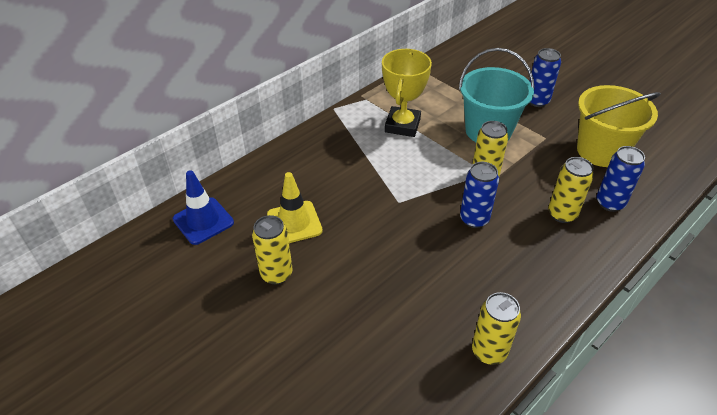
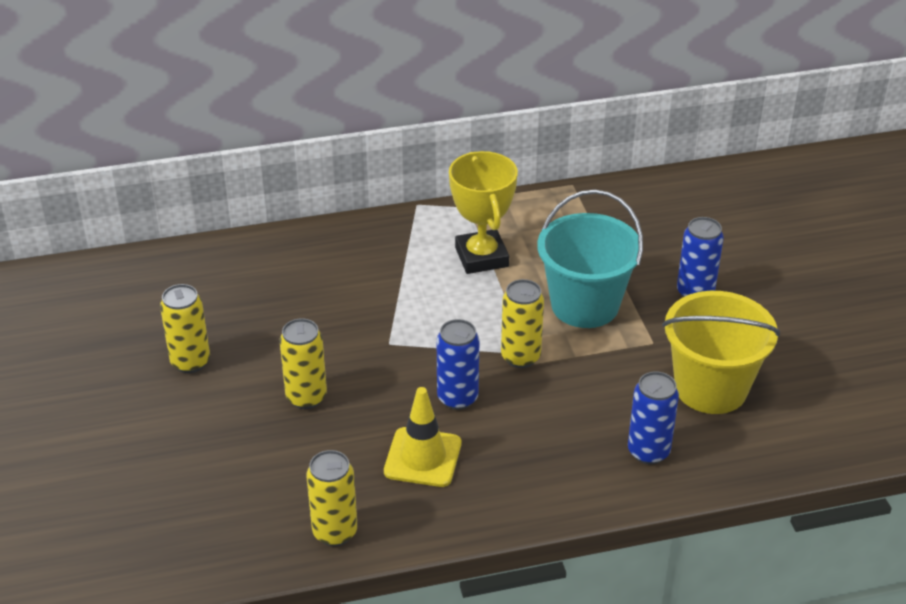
camera: 30 degrees right, 5 degrees down
blue traffic cone [173,170,234,245] -> none
yellow traffic cone [267,172,323,243] -> yellow traffic cone moved to [384,387,461,487]
yellow trophy [382,49,432,137] -> yellow trophy turned 60 degrees counterclockwise [449,151,518,274]
yellow can [548,157,594,223] -> yellow can moved to [279,319,327,409]

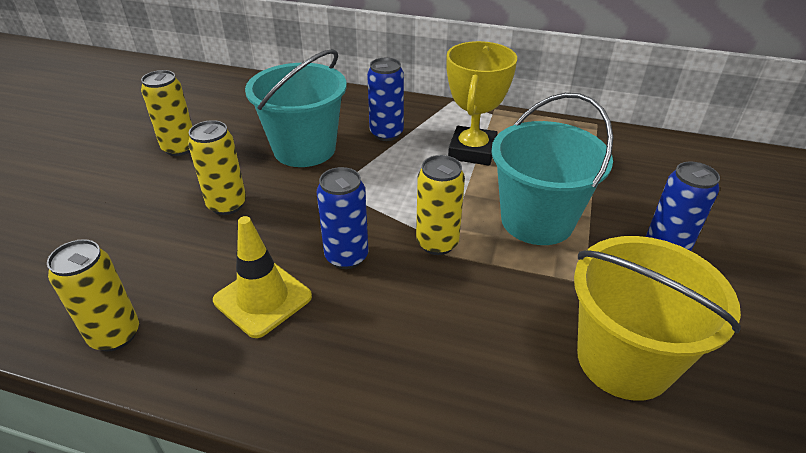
camera: 30 degrees right, 0 degrees up
blue can [628,371,679,464] -> blue can moved to [367,58,404,141]
none -> turquoise bucket [245,49,347,167]

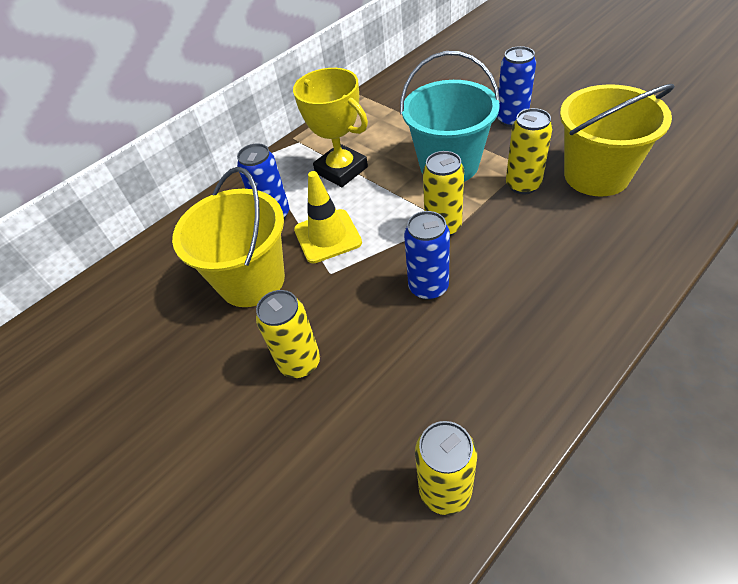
camera: 55 degrees left, 10 degrees up
yellow can [141,70,192,156] -> yellow can moved to [506,108,553,194]
yellow traffic cone [213,216,312,338] -> yellow traffic cone moved to [294,171,362,263]
turquoise bucket [245,49,347,167] -> yellow bucket [172,167,285,307]

